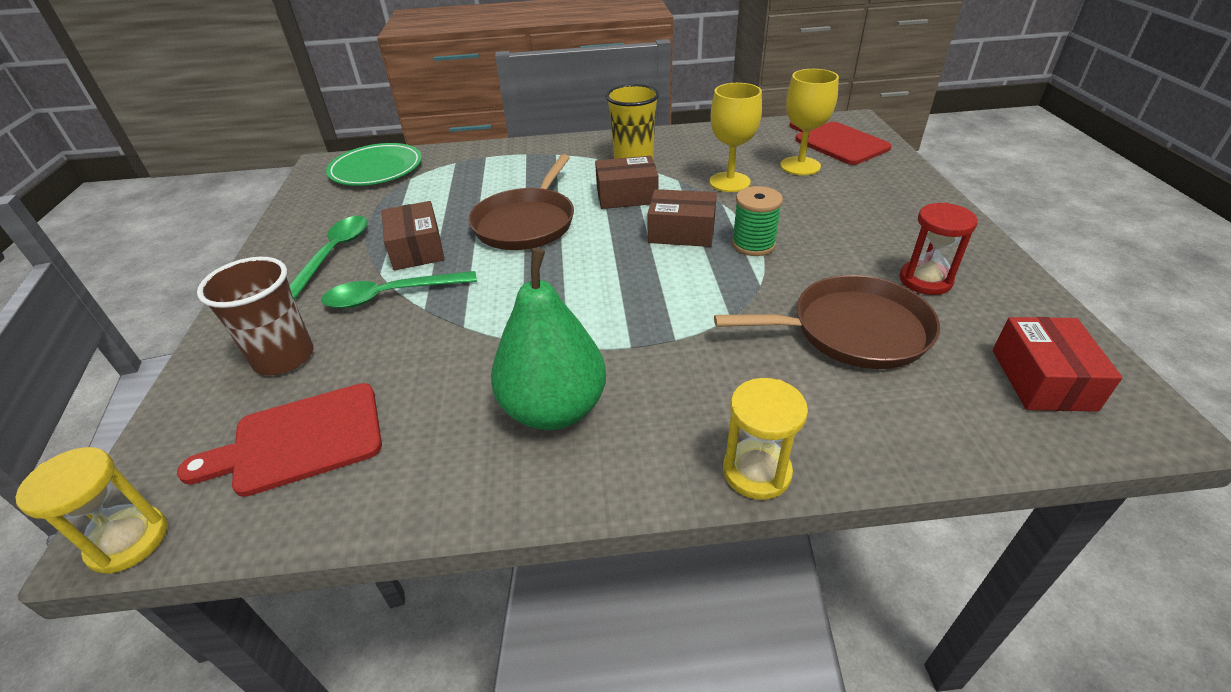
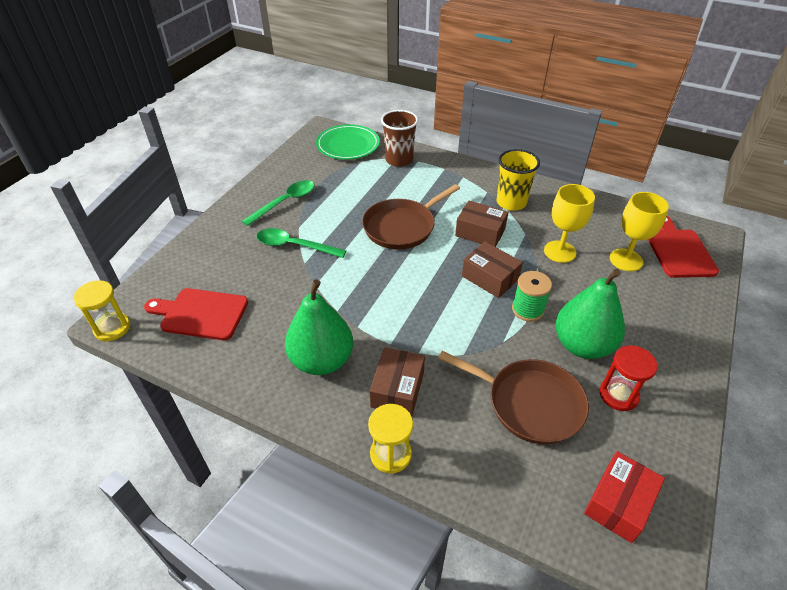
camera: 30 degrees right, 5 degrees up
brown cup [197,257,313,375] -> brown cup moved to [381,110,418,167]
brown box [382,201,444,270] -> brown box moved to [370,348,425,416]
none -> green pear [555,269,625,359]

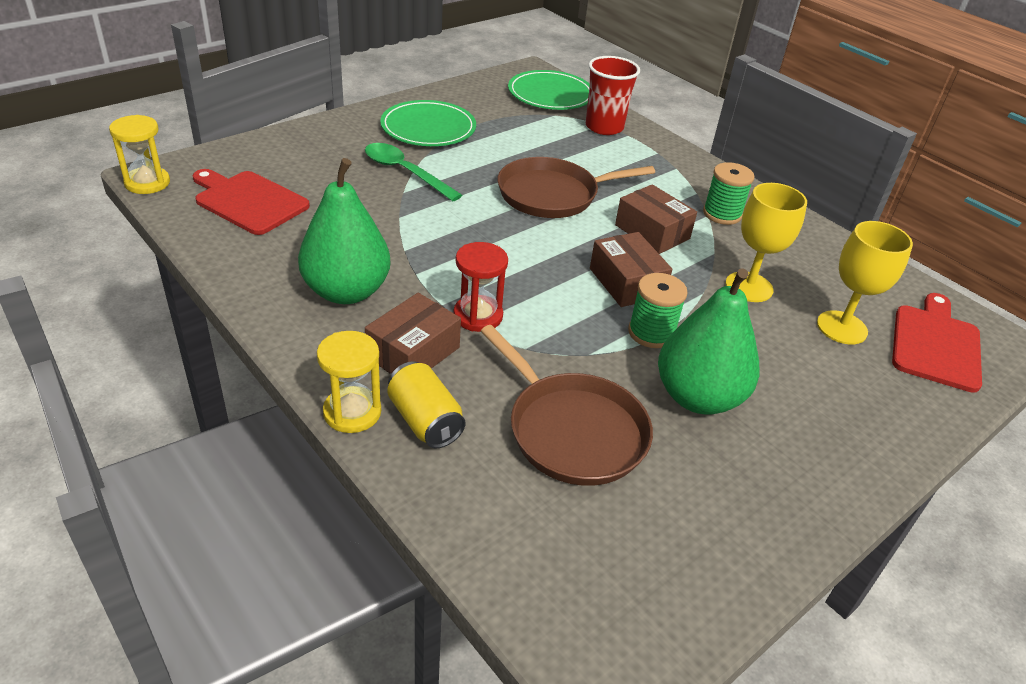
camera: 20 degrees right, 5 degrees down
green spoon [242,180,315,226] -> green plate [380,100,476,146]
brown cup [381,110,418,167] -> red cup [586,56,640,135]
yellow cup [497,149,540,211] -> green spool [703,162,754,225]
red box [584,451,665,543] -> none
red hourglass [600,345,658,411] -> red hourglass moved to [453,242,508,332]
none -> yellow can [387,361,466,448]

